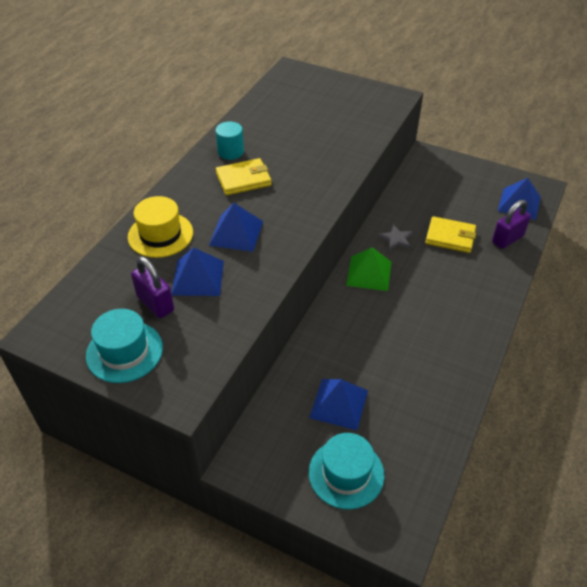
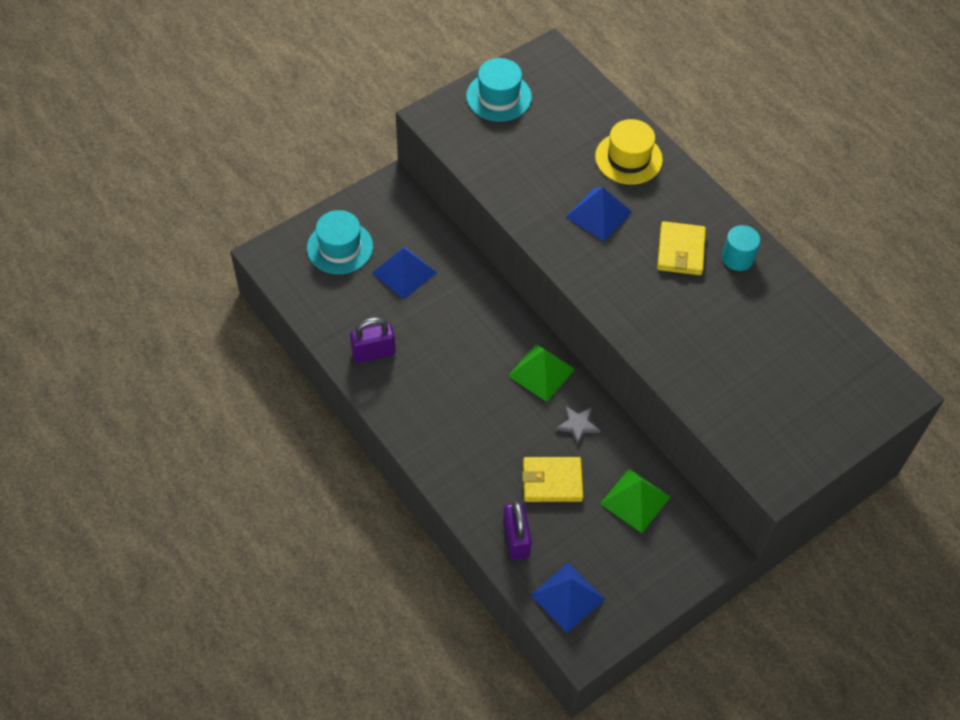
camera: 115 degrees right, 10 degrees up
purple padlock [131,256,174,318] -> purple padlock moved to [350,317,396,363]
blue pyramid [171,247,224,296] -> none
yellow wallet [425,216,476,253] -> yellow wallet turned 45 degrees clockwise [522,457,583,502]
none -> green pyramid [600,469,670,533]

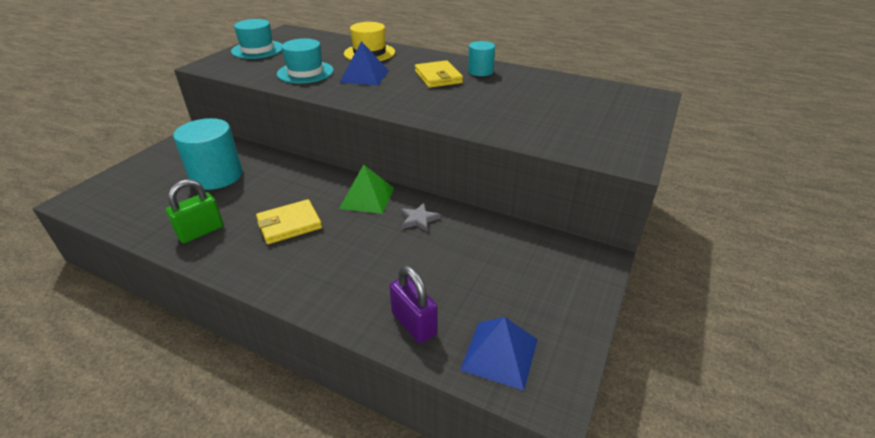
camera: 25 degrees left, 20 degrees down
turquoise hat [307,210,373,274] -> turquoise hat moved to [277,38,334,83]
purple padlock [350,317,396,363] -> green padlock [166,179,223,243]
blue pyramid [372,246,437,300] -> turquoise cylinder [173,118,242,190]
yellow wallet [522,457,583,502] -> yellow wallet moved to [256,199,322,244]
green pyramid [600,469,670,533] -> none

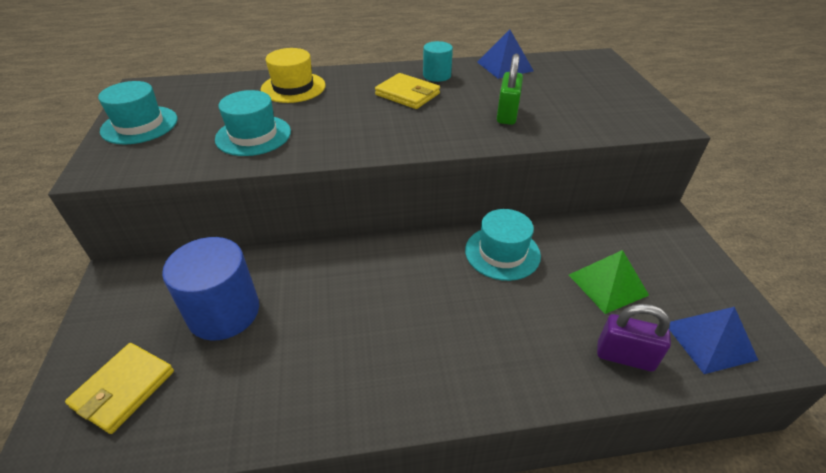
camera: 35 degrees left, 5 degrees up
green padlock [166,179,223,243] -> green padlock moved to [497,54,523,125]
turquoise cylinder [173,118,242,190] -> blue cylinder [162,237,259,341]
yellow wallet [256,199,322,244] -> yellow wallet moved to [65,343,174,434]
blue pyramid [339,41,389,86] -> blue pyramid moved to [477,30,534,79]
green pyramid [339,165,394,214] -> green pyramid moved to [569,250,649,314]
grey star [400,203,441,232] -> turquoise hat [465,209,541,281]

